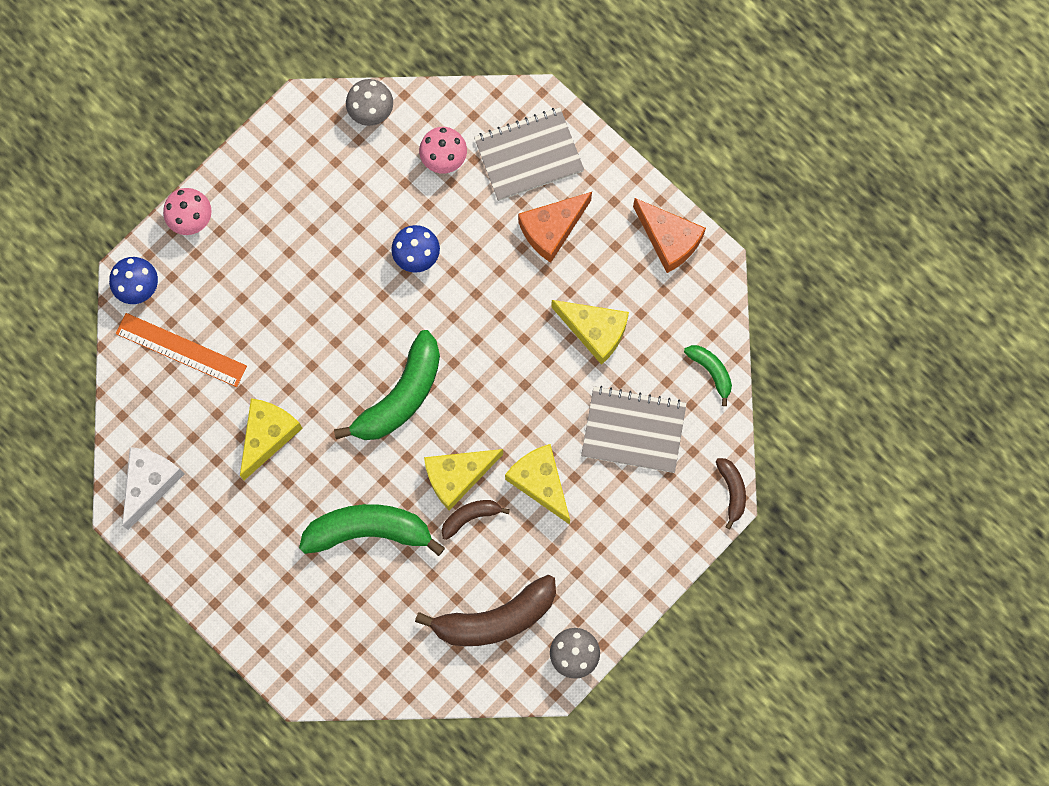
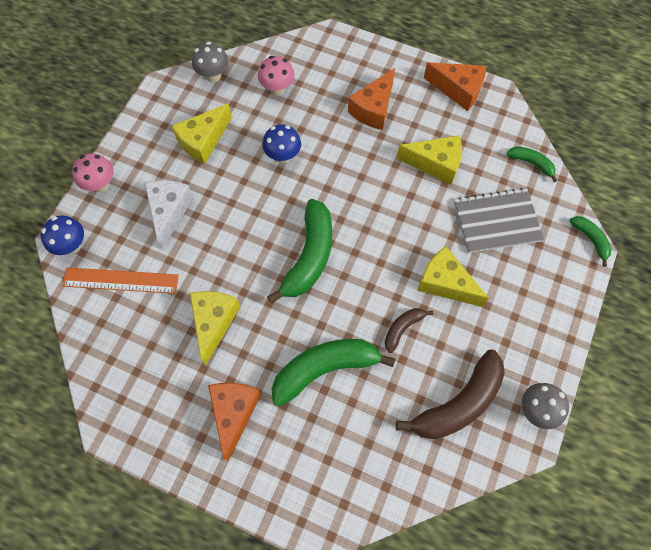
camera: 20 degrees left, 10 degrees down
white cheese [122,447,184,530] -> white cheese moved to [145,180,194,249]
yellow cheese [424,449,503,511] -> yellow cheese moved to [172,104,232,164]
grey notebook [474,107,584,201] -> none
brown banana [716,458,746,529] -> green banana [570,216,611,267]
none -> orange cheese [208,383,261,461]

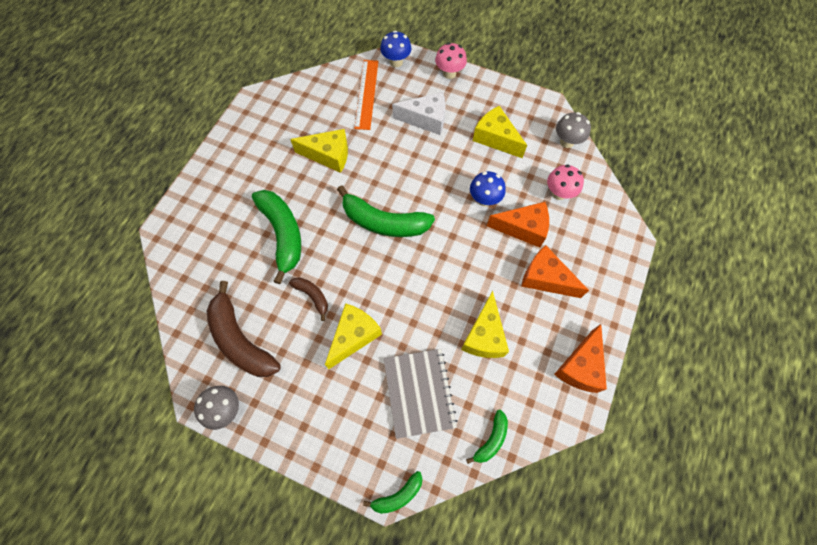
camera: 90 degrees right, 0 degrees up
orange cheese [208,383,261,461] -> orange cheese moved to [487,202,549,248]

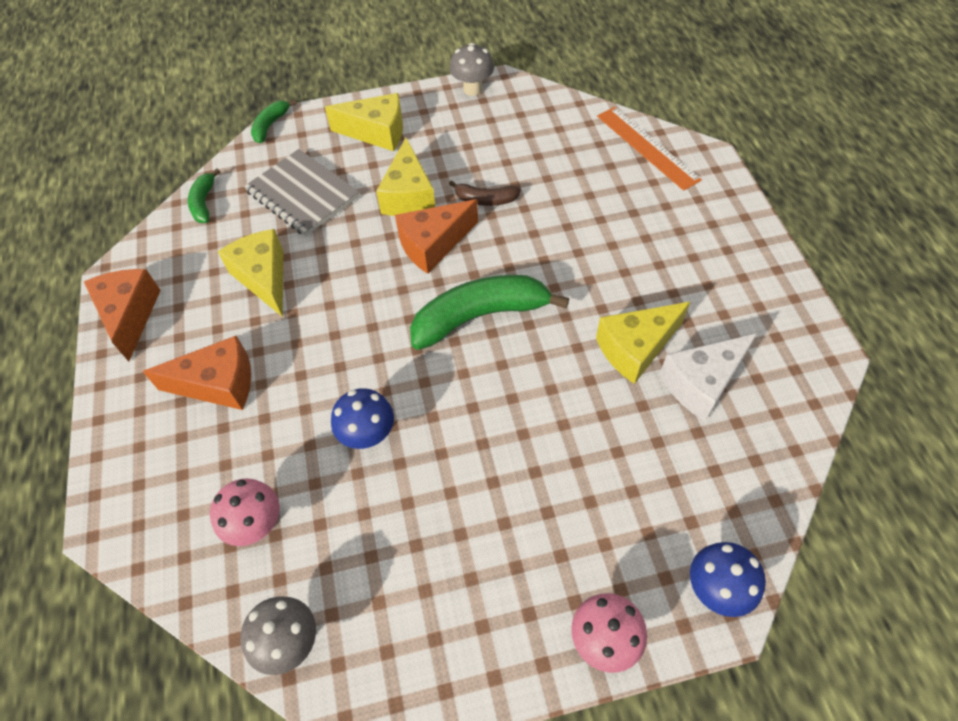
camera: 145 degrees right, 10 degrees down
brown banana [207,281,281,377] -> none
green banana [252,190,301,284] -> none
orange ruler [354,60,378,130] -> orange ruler moved to [597,107,702,191]
white cheese [392,92,446,135] -> white cheese moved to [660,333,757,421]
yellow cheese [473,106,527,158] -> yellow cheese moved to [325,93,403,151]
orange cheese [487,202,549,248] -> orange cheese moved to [395,199,478,274]

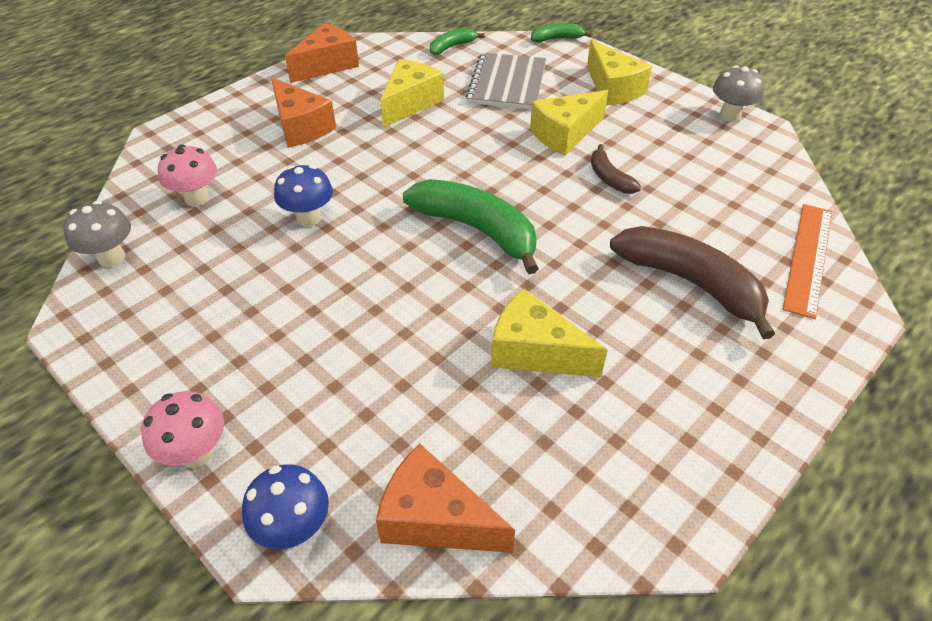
camera: 55 degrees right, 10 degrees down
orange cheese [395,199,478,274] -> orange cheese moved to [376,444,515,553]
white cheese [660,333,757,421] -> none
none -> brown banana [610,226,775,339]

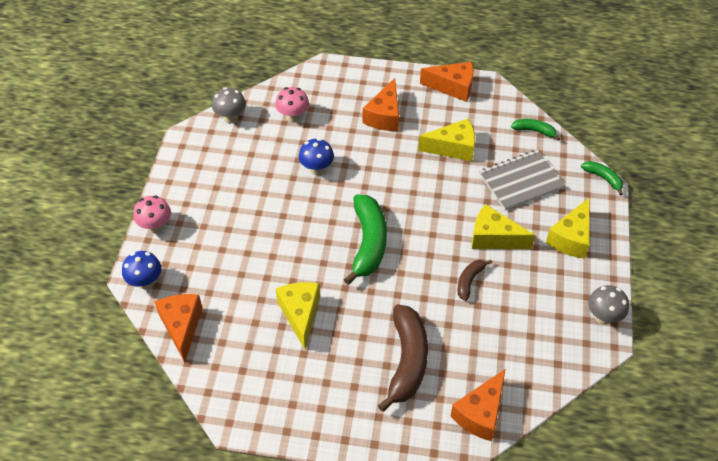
camera: 55 degrees right, 5 degrees up
orange ruler [783,204,832,319] -> orange cheese [451,369,505,441]

